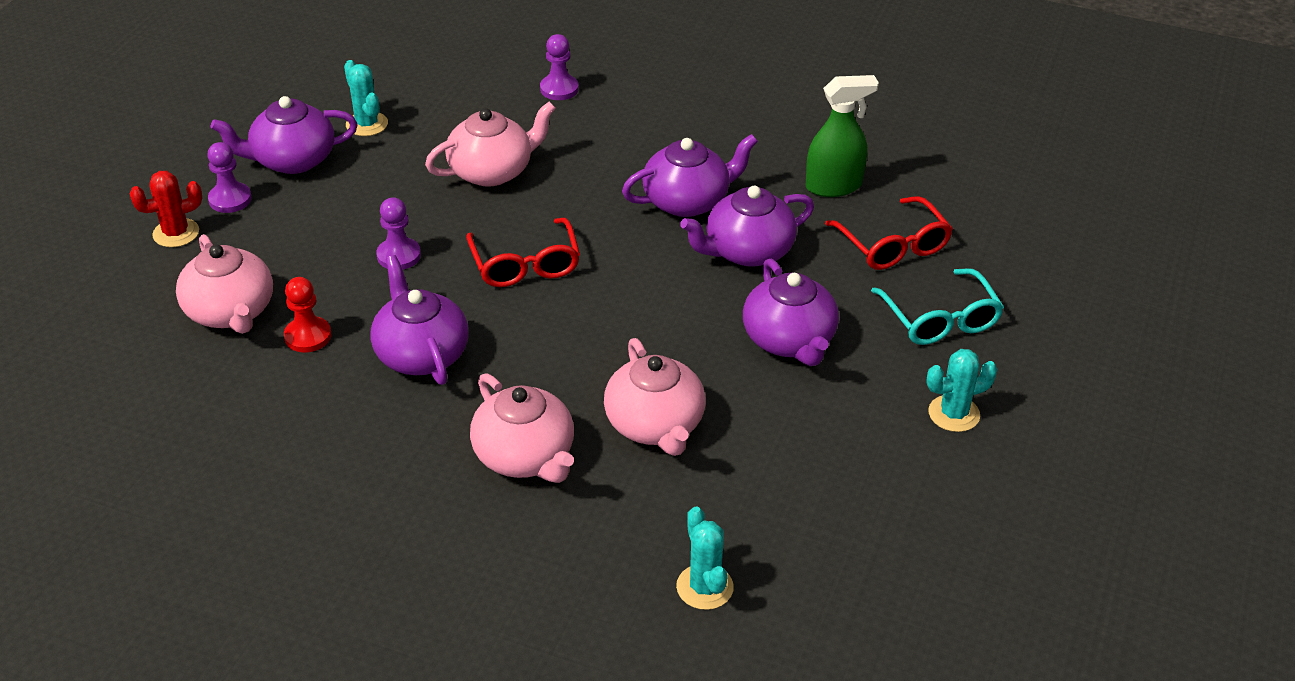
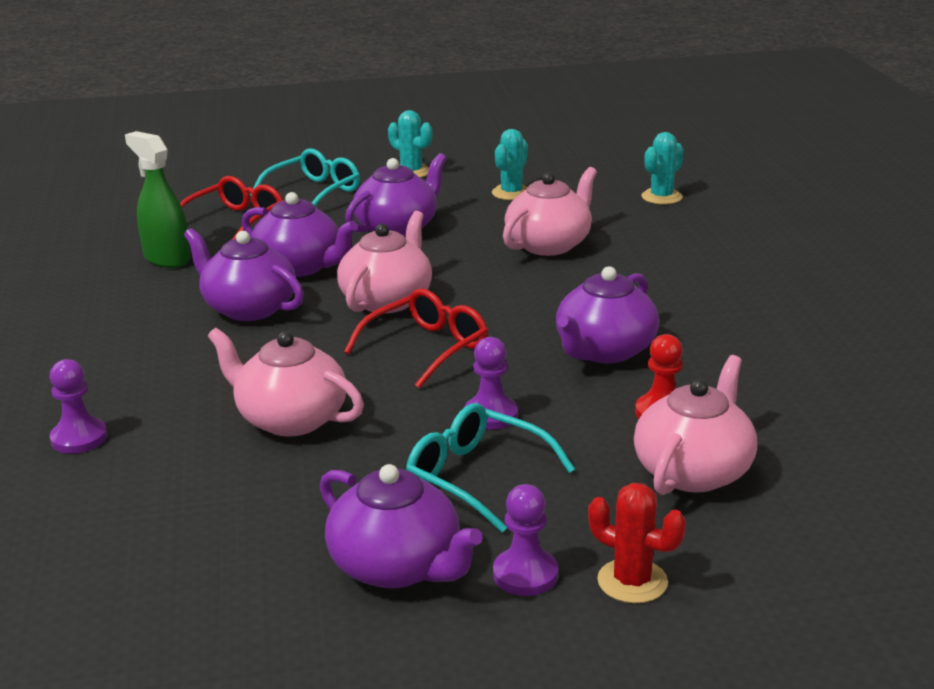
camera: 120 degrees left, 15 degrees down
turquoise cactus [344,60,388,136] -> turquoise cactus moved to [492,129,528,200]
pink teapot [470,373,574,483] -> pink teapot moved to [337,211,432,313]
none -> turquoise glasses [406,403,575,533]

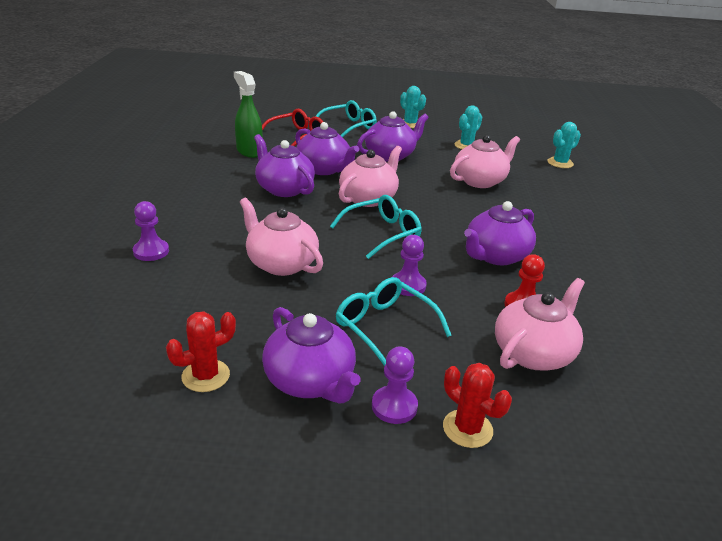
camera: 10 degrees right, 5 degrees up
red glasses [344,288,488,389] -> turquoise glasses [330,195,422,259]
none -> red cactus [166,312,236,392]

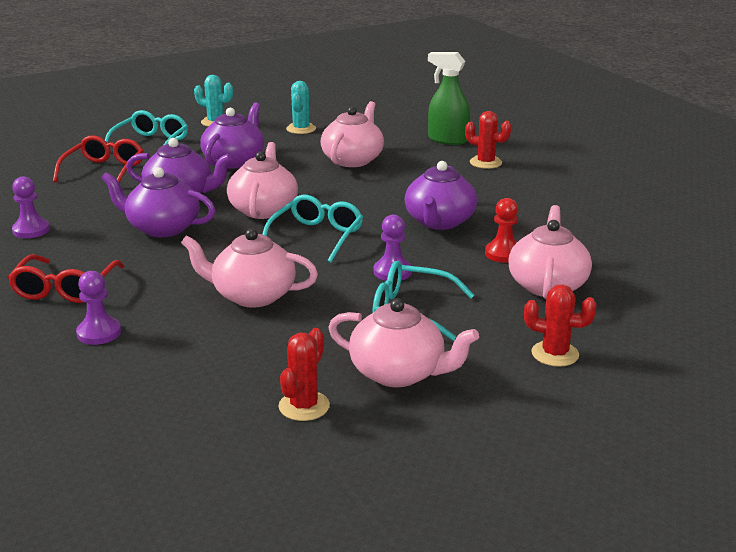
camera: 30 degrees left, 5 degrees down
green spray bottle [234,71,263,158] -> green spray bottle moved to [428,52,470,145]
purple teapot [262,307,360,404] -> pink teapot [328,298,479,387]
purple pawn [372,347,418,424] -> purple pawn moved to [12,176,50,238]
turquoise cactus [547,122,581,168] -> none
none -> red glasses [8,254,124,303]
none -> red cactus [465,111,511,169]

